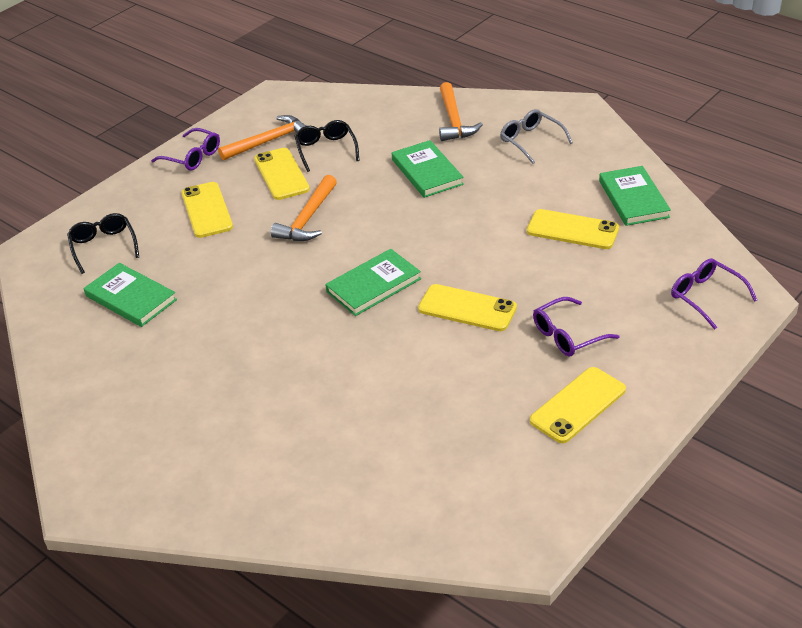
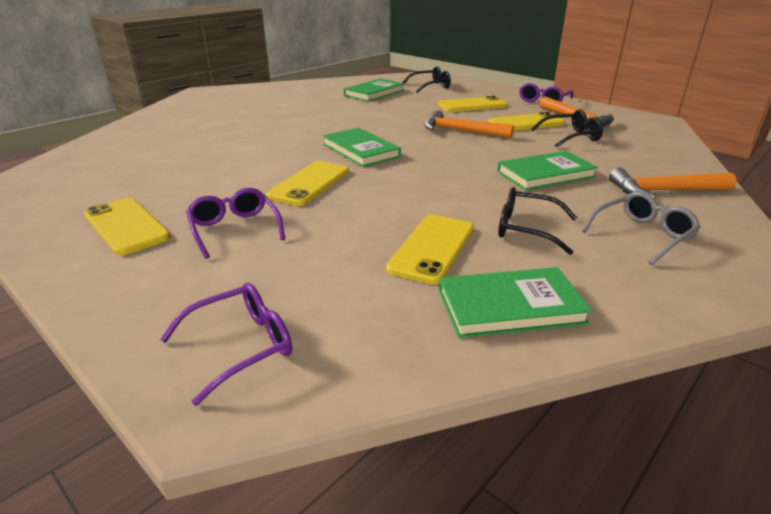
camera: 90 degrees right, 10 degrees down
none -> black glasses [498,187,577,255]

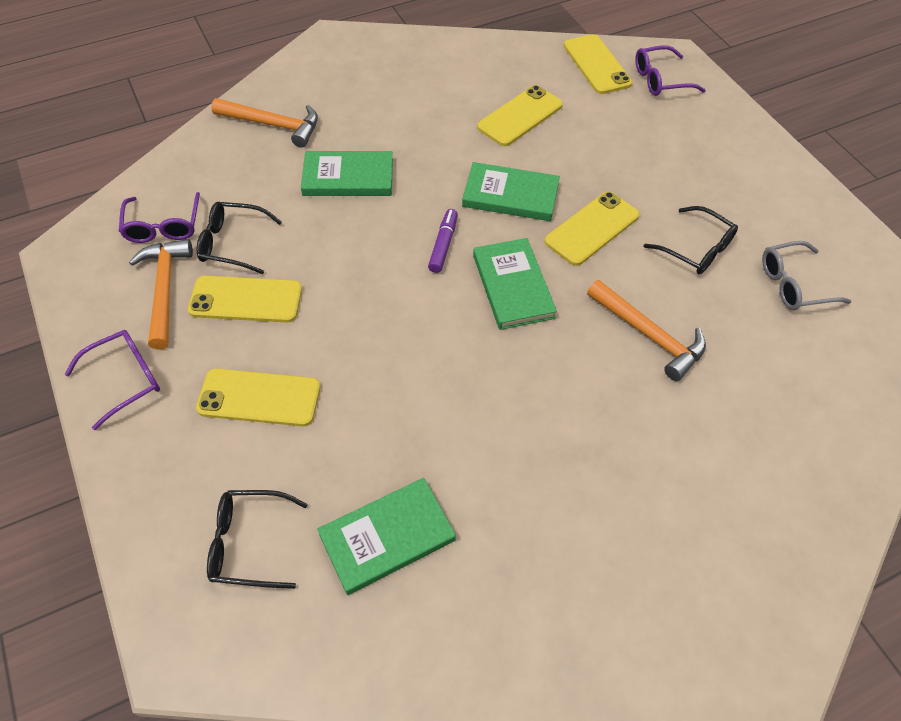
camera: 160 degrees left, 25 degrees up
yellow phone [84,198,170,255] -> yellow phone moved to [564,34,632,94]
purple glasses [186,188,285,259] -> purple glasses moved to [119,192,200,243]
orange hammer [424,110,514,139] -> orange hammer moved to [587,280,706,381]
green book [439,267,593,338] -> green book moved to [462,162,560,221]
black glasses [498,187,577,255] -> black glasses moved to [644,206,738,274]
grey glasses [582,192,701,265] -> grey glasses moved to [762,241,852,310]
none -> purple marker [428,209,458,273]

